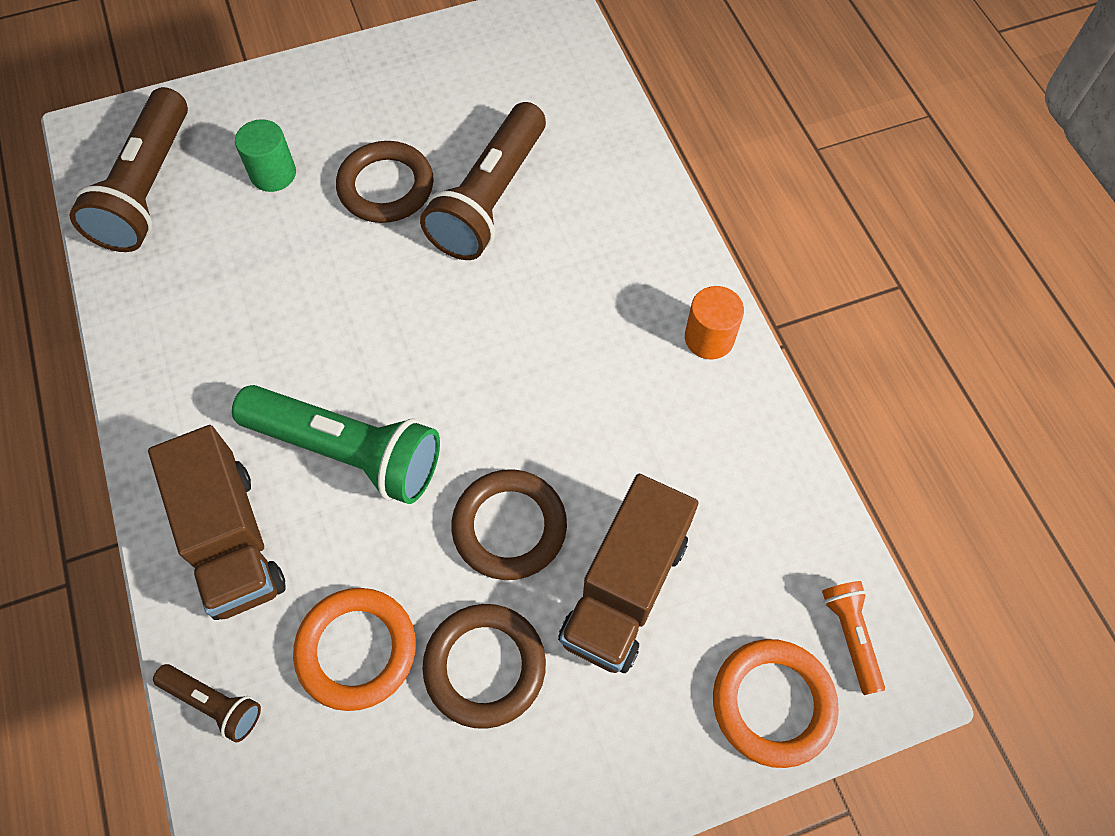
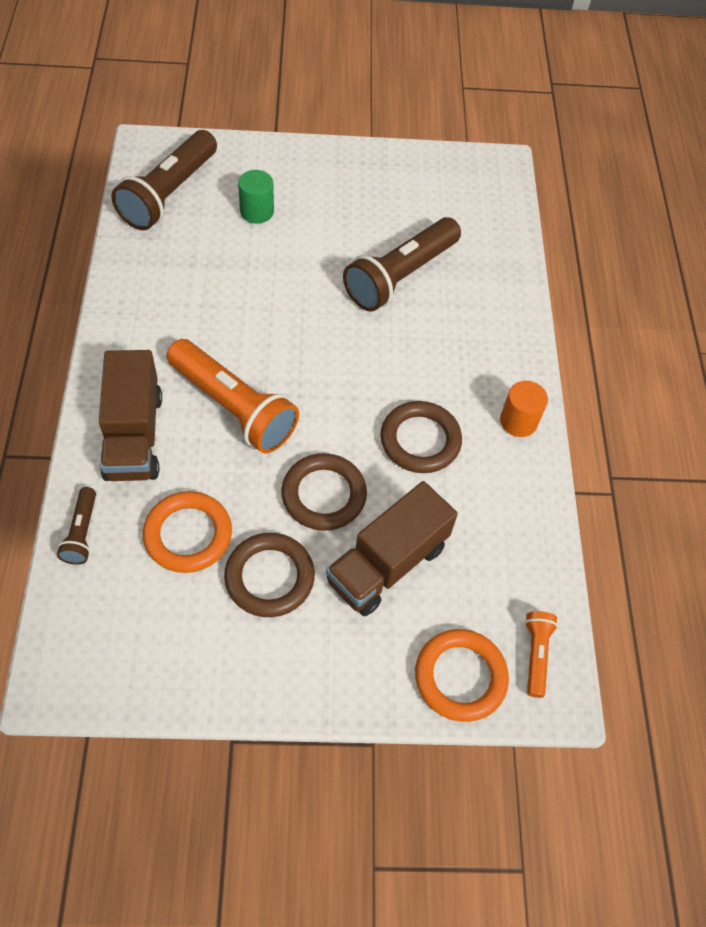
camera: 15 degrees right, 5 degrees down
brown flashlight [153,664,261,743] -> brown flashlight turned 45 degrees clockwise [57,487,96,565]
green flashlight [232,385,440,504] -> orange flashlight [167,339,299,453]
brown ring [336,141,434,223] -> brown ring moved to [380,401,462,473]

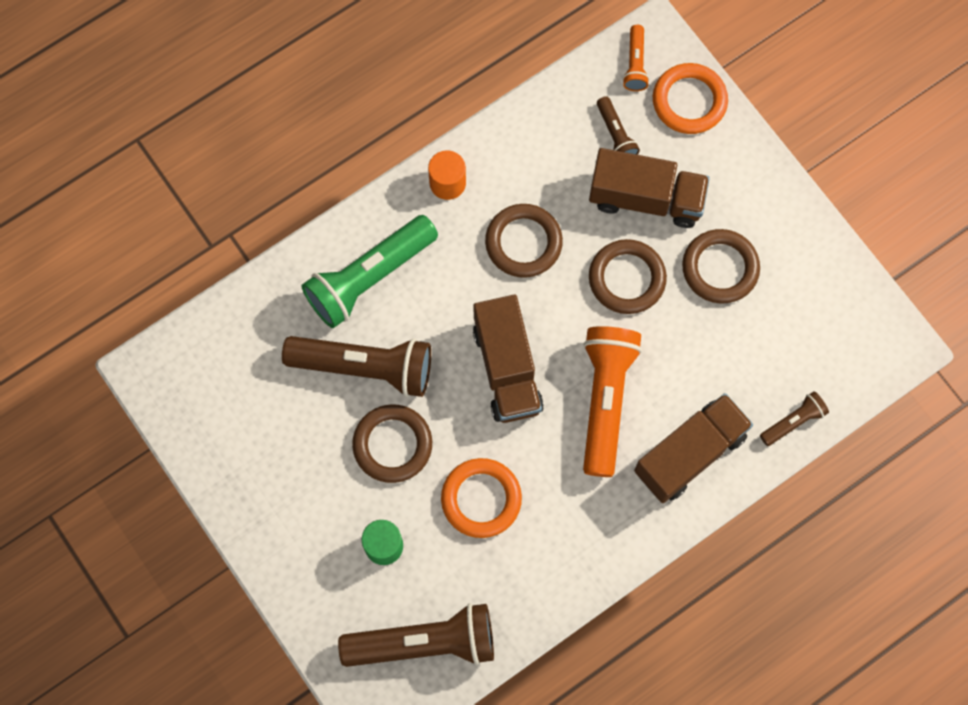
camera: 120 degrees left, 15 degrees up
orange ring [143,491,232,573] -> orange ring moved to [441,458,522,538]
orange flashlight [525,611,558,698] -> orange flashlight turned 60 degrees counterclockwise [622,25,649,91]
none -> green flashlight [301,215,438,328]
none -> brown ring [352,404,432,483]
none -> brown truck [473,295,544,423]
none -> brown flashlight [597,96,640,155]

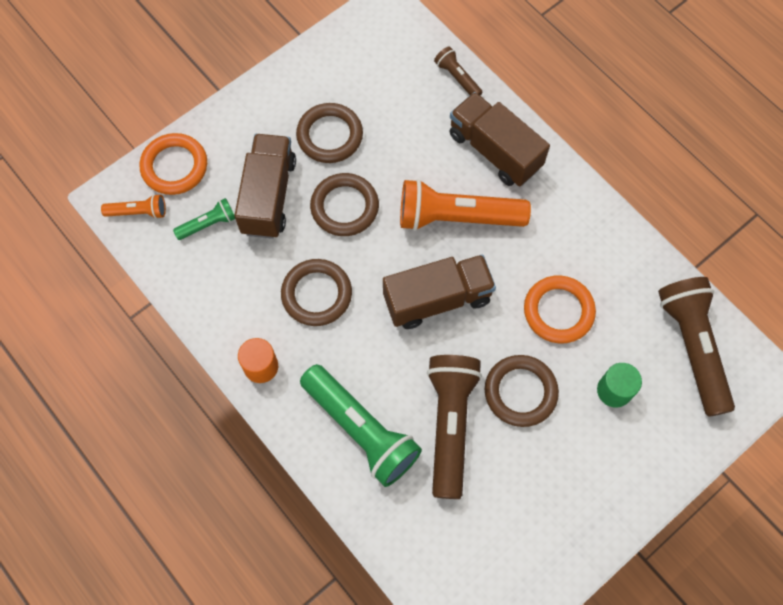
camera: 95 degrees left, 5 degrees down
brown flashlight [597,96,640,155] -> green flashlight [173,198,235,240]

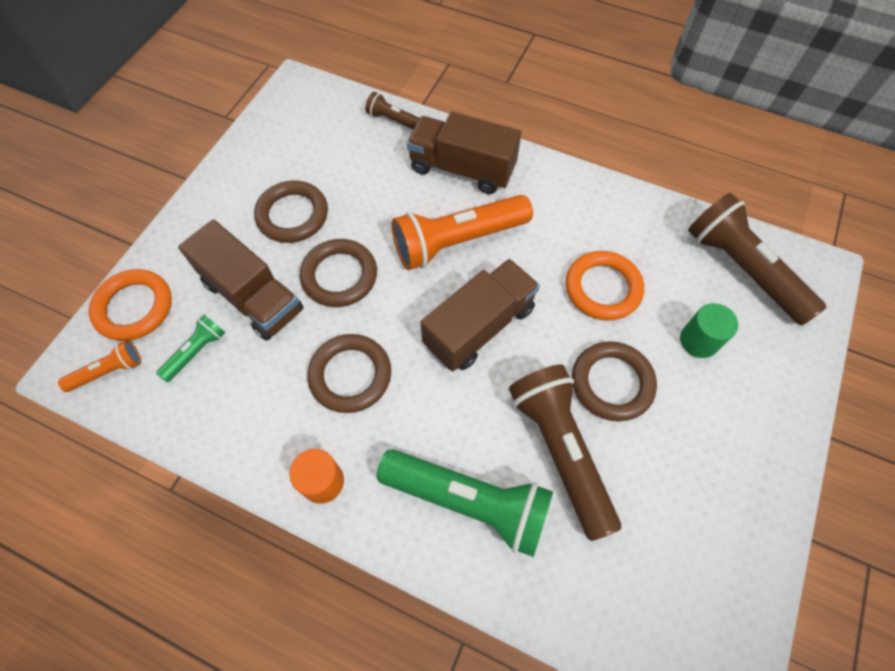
camera: 25 degrees left, 5 degrees down
brown truck [234,134,296,239] -> brown truck turned 150 degrees clockwise [178,219,303,341]

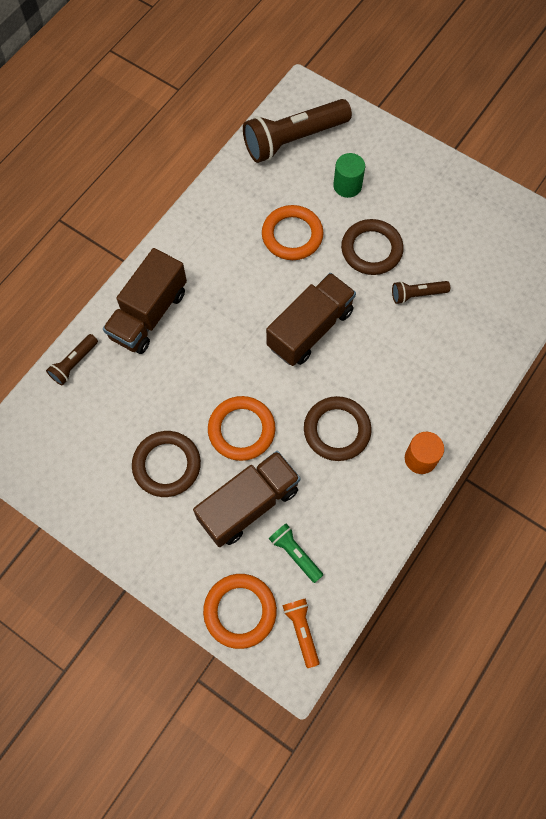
camera: 80 degrees left, 5 degrees up
brown ring [300,239,377,307] -> orange ring [208,396,276,461]
green flashlight [376,449,553,557] -> none
orange flashlight [392,195,533,270] -> none
brown truck [420,259,540,372] -> brown truck turned 75 degrees clockwise [266,273,356,366]
brown flashlight [509,364,621,541] -> brown flashlight [392,281,450,304], size x0.48

